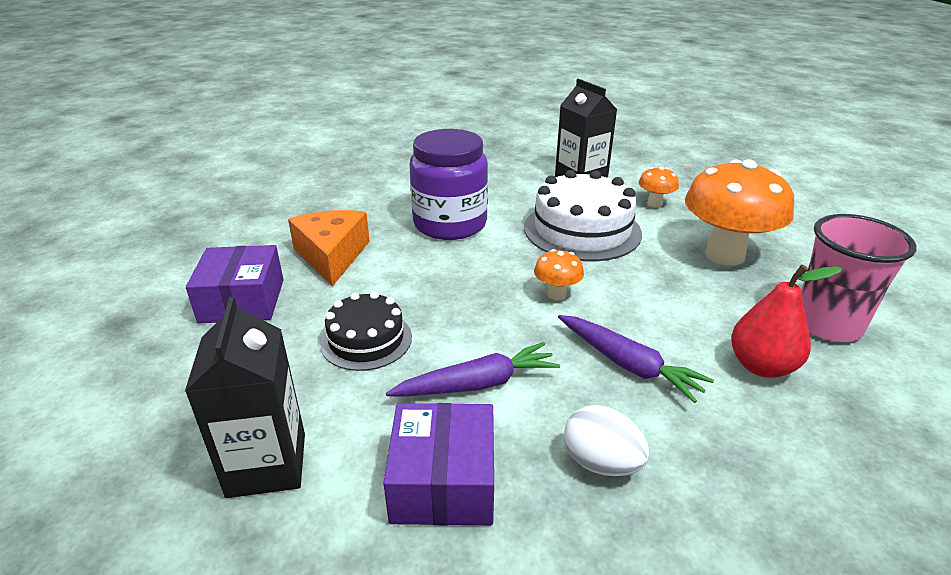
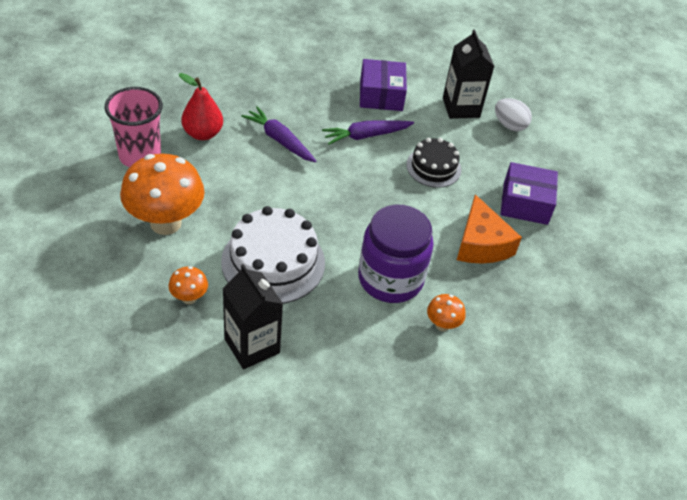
camera: 175 degrees right, 15 degrees up
purple box [186,245,284,324] -> purple box turned 75 degrees counterclockwise [501,162,558,225]
orange mushroom [534,249,584,300] -> orange mushroom moved to [427,294,466,331]
white egg [564,405,650,476] -> white egg moved to [495,98,532,131]

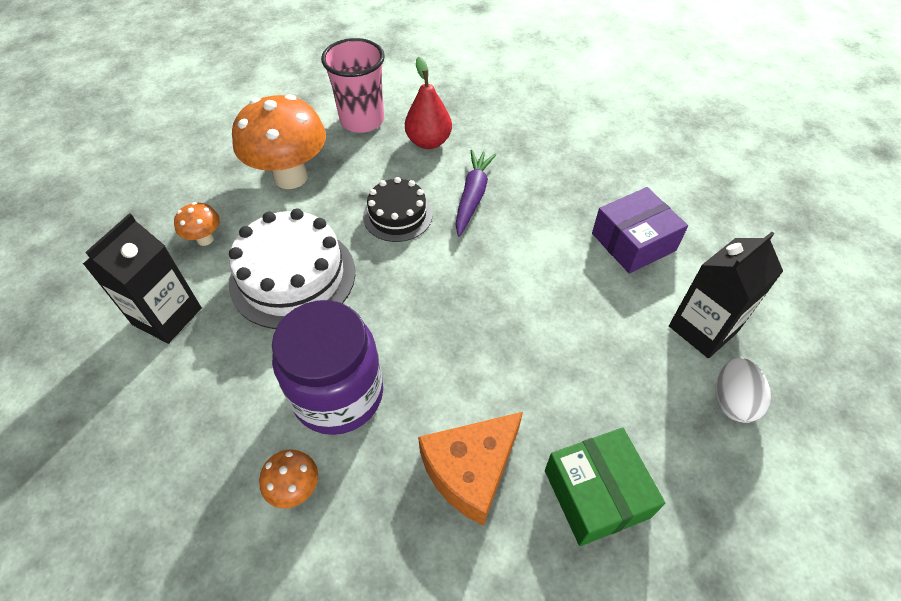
camera: 65 degrees right, 5 degrees up
purple carrot [322,121,414,145] -> none
black cake [406,138,461,188] -> black cake moved to [363,177,433,242]
purple box [501,162,558,225] -> green box [545,427,665,546]

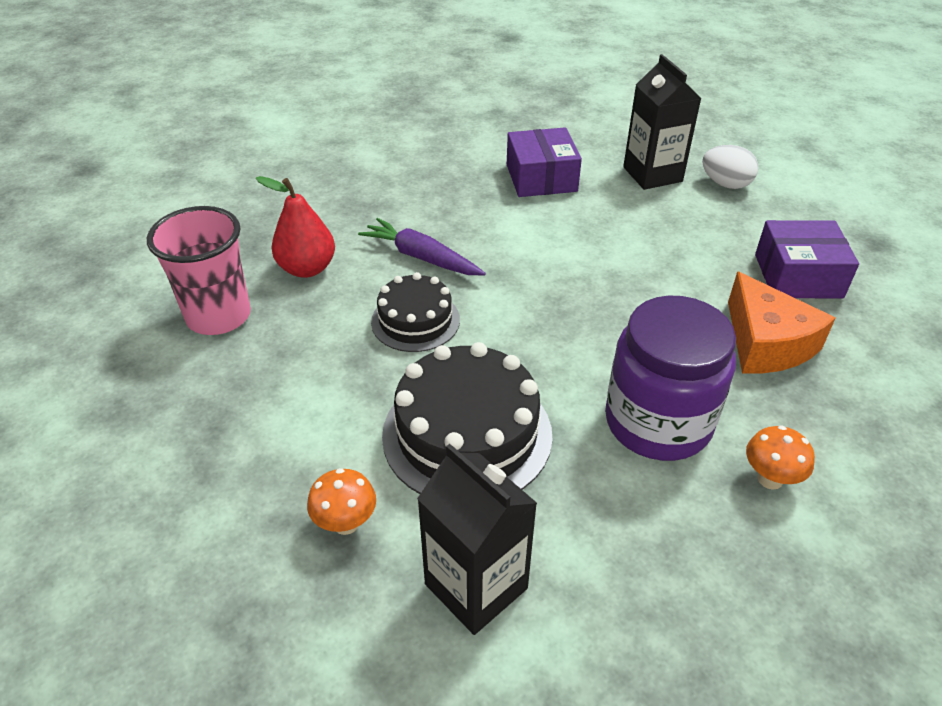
camera: 70 degrees left, 10 degrees down
white cake [229,209,355,329] -> black cake [382,342,552,494]
orange mushroom [232,94,326,189] -> none
green box [545,427,665,546] -> purple box [755,220,859,298]

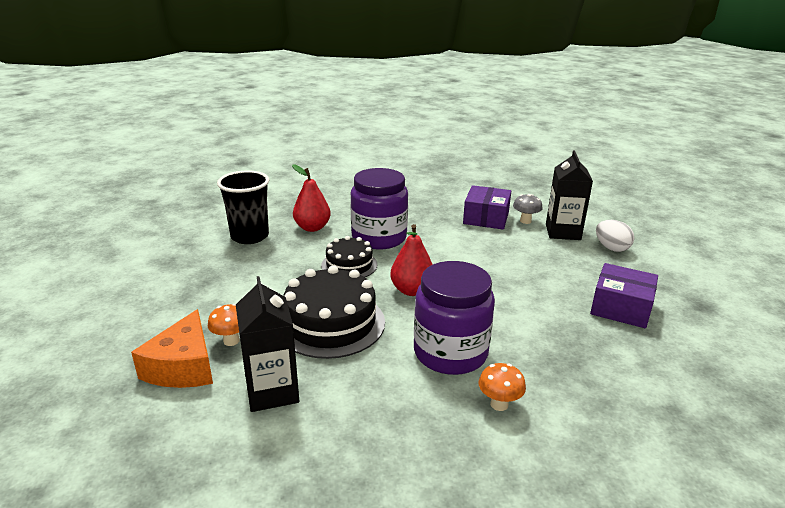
camera: 25 degrees right, 15 degrees down
pink cup [147,206,251,335] -> black cup [217,170,269,244]
purple carrot [358,218,486,275] -> purple jar [351,168,408,250]
orange cheese [728,271,835,374] -> orange cheese moved to [131,309,213,388]
none -> red pear [390,224,433,296]
none -> grey mushroom [513,194,543,224]

